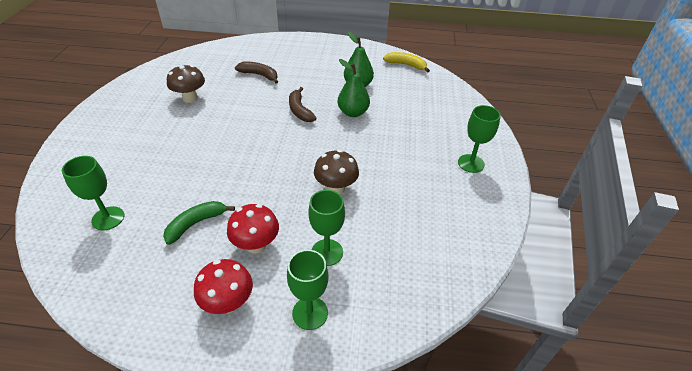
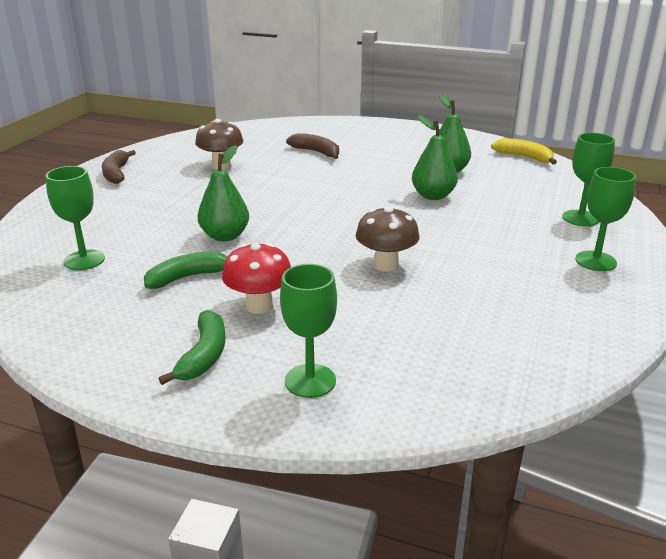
camera: 15 degrees right, 15 degrees down
red mushroom [194,259,253,314] -> green banana [159,310,225,385]
brown banana [289,87,316,122] -> brown banana moved to [102,150,136,184]
green goblet [308,190,345,266] -> green goblet moved to [563,133,615,226]
none -> green pear [198,145,249,241]

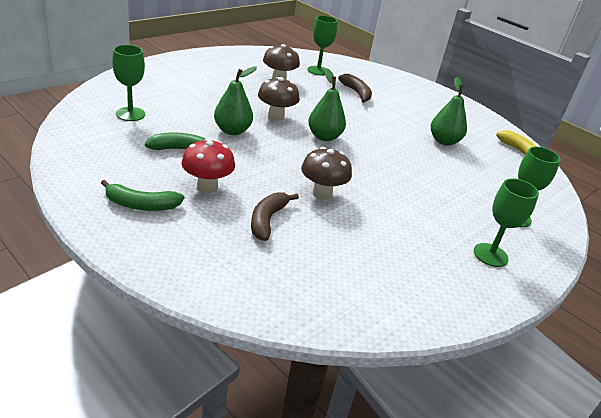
camera: 20 degrees right, 5 degrees up
brown banana [102,150,136,184] -> brown banana moved to [251,192,299,241]
green banana [159,310,225,385] -> green banana turned 60 degrees clockwise [101,180,184,211]
green goblet [280,264,337,398] -> green goblet moved to [308,16,338,76]
green pear [412,115,458,200] -> green pear moved to [308,69,346,141]
none -> brown mushroom [258,77,300,121]

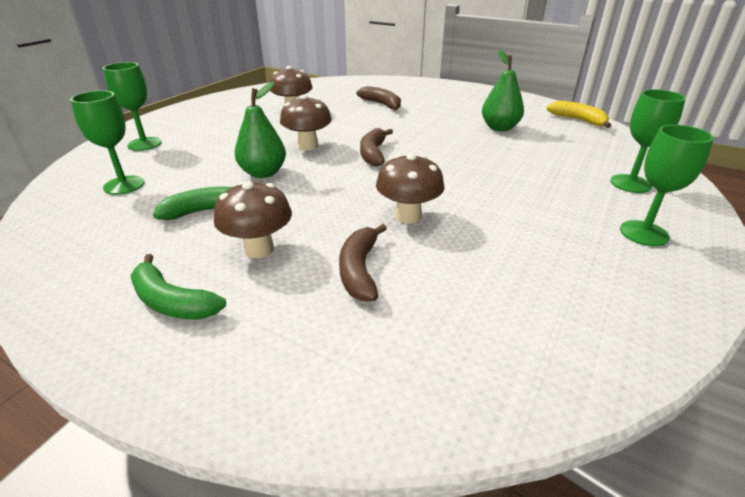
camera: 10 degrees left, 0 degrees up
green banana [101,180,184,211] -> green banana turned 45 degrees clockwise [131,254,226,320]
red mushroom [181,138,235,193] -> brown mushroom [214,181,292,258]
green goblet [308,16,338,76] -> green goblet moved to [103,62,162,151]
green pear [308,69,346,141] -> brown banana [360,128,393,167]

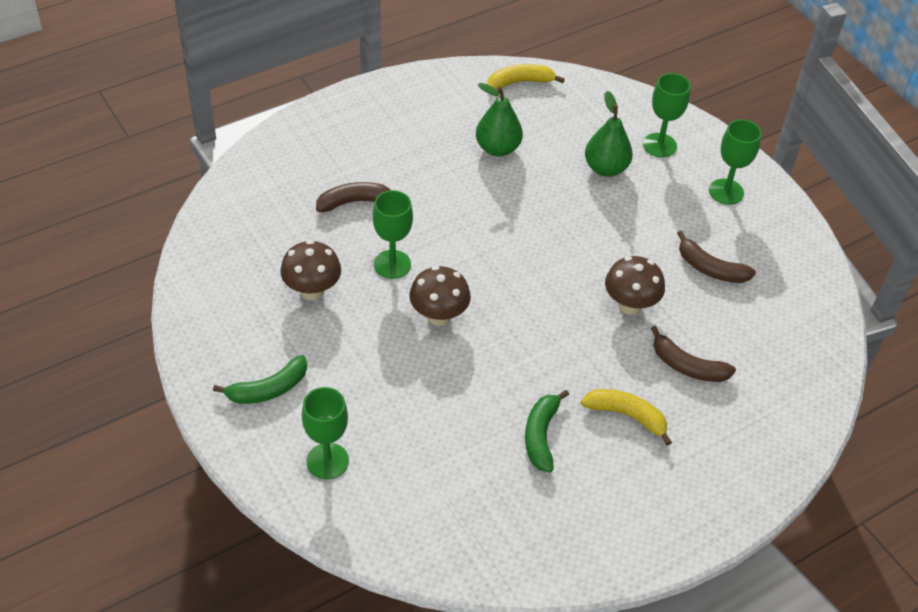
camera: 65 degrees left, 15 degrees up
green goblet [70,90,144,195] -> green goblet moved to [373,190,413,279]
green banana [131,254,226,320] -> green banana moved to [213,355,307,404]
brown mushroom [214,181,292,258] -> yellow banana [581,389,672,445]
green pear [235,82,286,178] -> green pear moved to [585,91,633,177]
brown banana [360,128,393,167] -> brown banana moved to [677,231,756,283]

